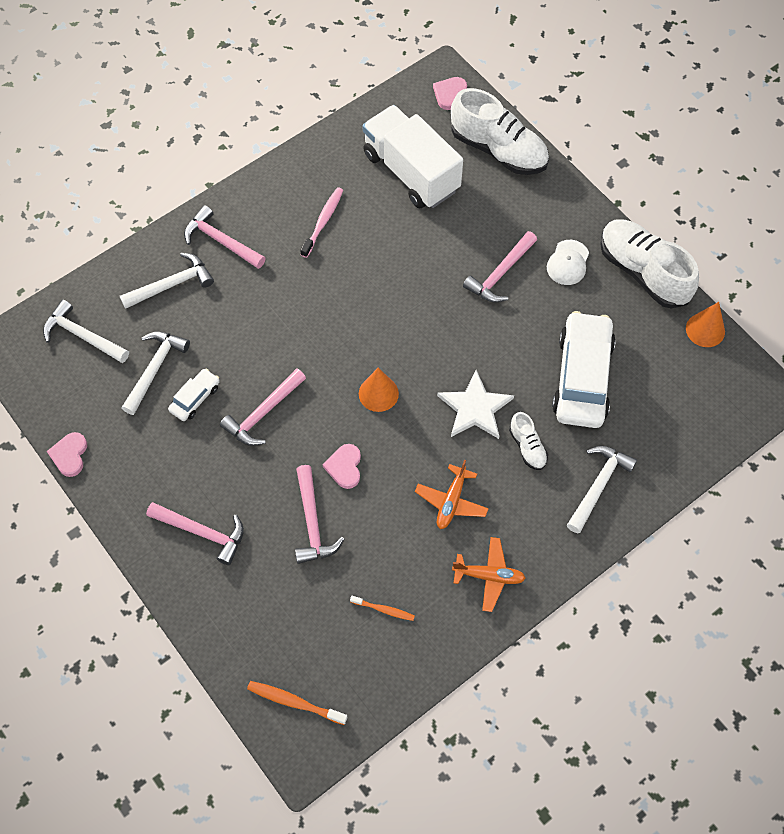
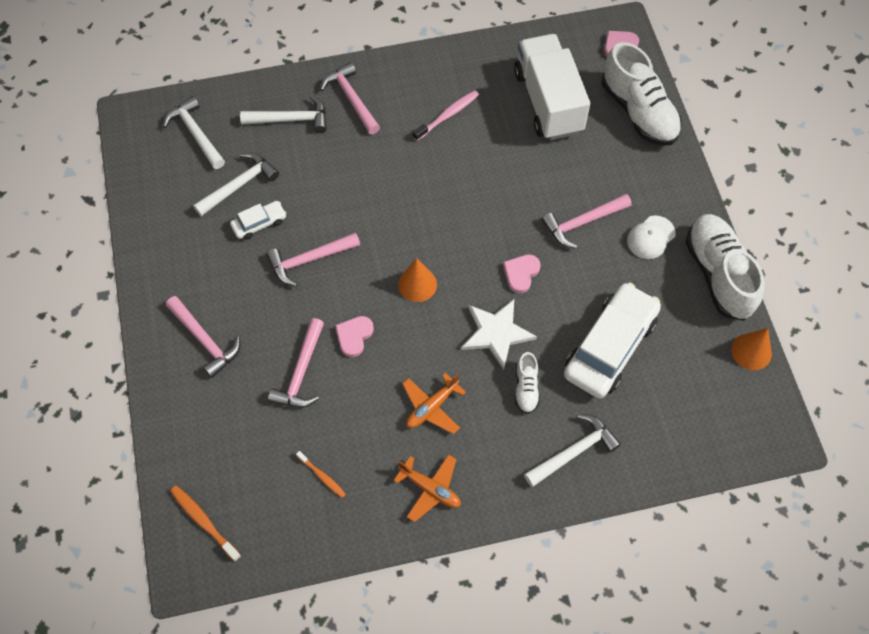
camera: 25 degrees right, 0 degrees up
pink heart [47,432,87,477] -> pink heart moved to [503,255,541,293]

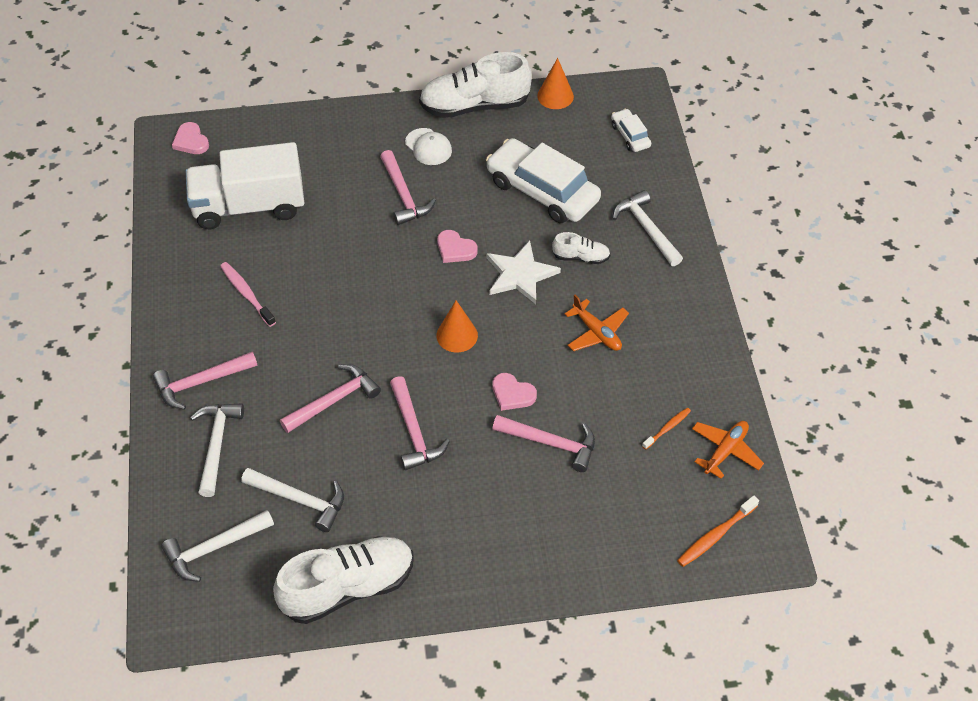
camera: 85 degrees left, 10 degrees down
pink hammer [166,296,240,378] -> pink hammer moved to [280,364,381,433]
white hammer [193,153,279,216] -> white hammer turned 150 degrees clockwise [241,468,344,532]
white car [230,201,287,240] -> white car moved to [611,109,651,152]
orange plane [393,454,461,522] -> orange plane moved to [692,421,764,479]
white shoe [602,42,682,146] -> white shoe moved to [273,536,413,624]

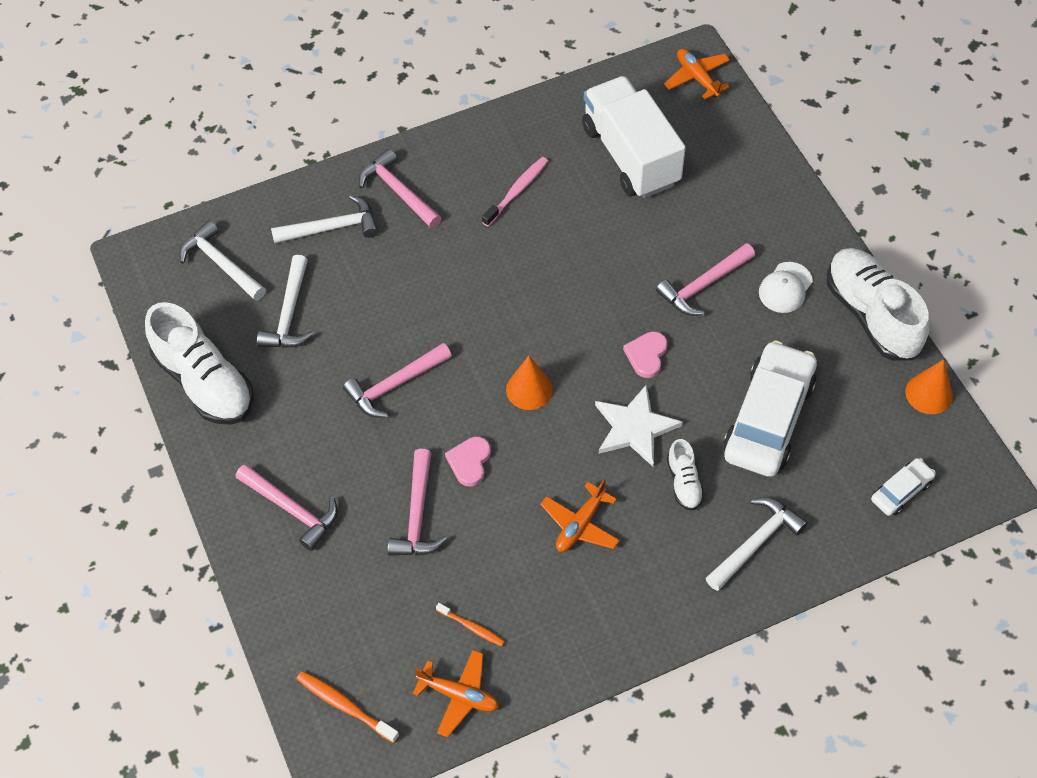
camera: 75 degrees right, 5 degrees up
pink heart [172,122,209,154] -> orange plane [664,49,730,99]
pink hammer [280,364,381,433] -> pink hammer moved to [235,464,338,551]

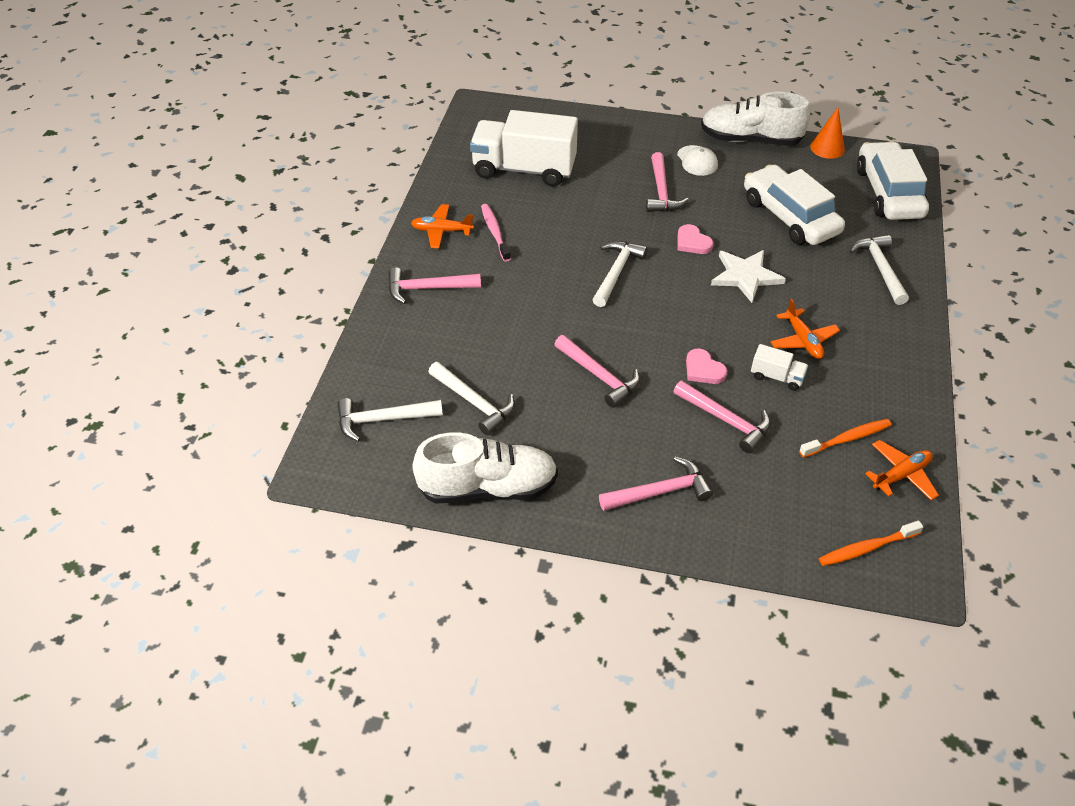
camera: 55 degrees left, 10 degrees down
white hammer [271,195,378,244] -> white hammer moved to [592,241,647,307]
pink hammer [343,343,452,418] -> pink hammer turned 45 degrees counterclockwise [554,335,640,408]
orange toothbrush [436,603,505,647] -> orange toothbrush [799,419,891,458], size x1.53
orange cone [506,355,553,410] -> none
orange plane [664,49,730,99] -> orange plane moved to [411,204,474,248]
white shoe [667,439,704,511] -> none
white car [871,458,936,516] -> white car [857,141,929,220], size x2.12
none -> white truck [751,344,808,391]

